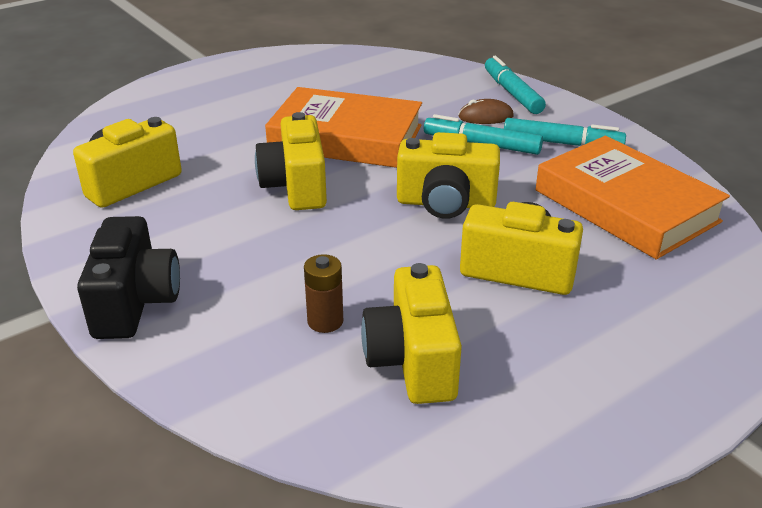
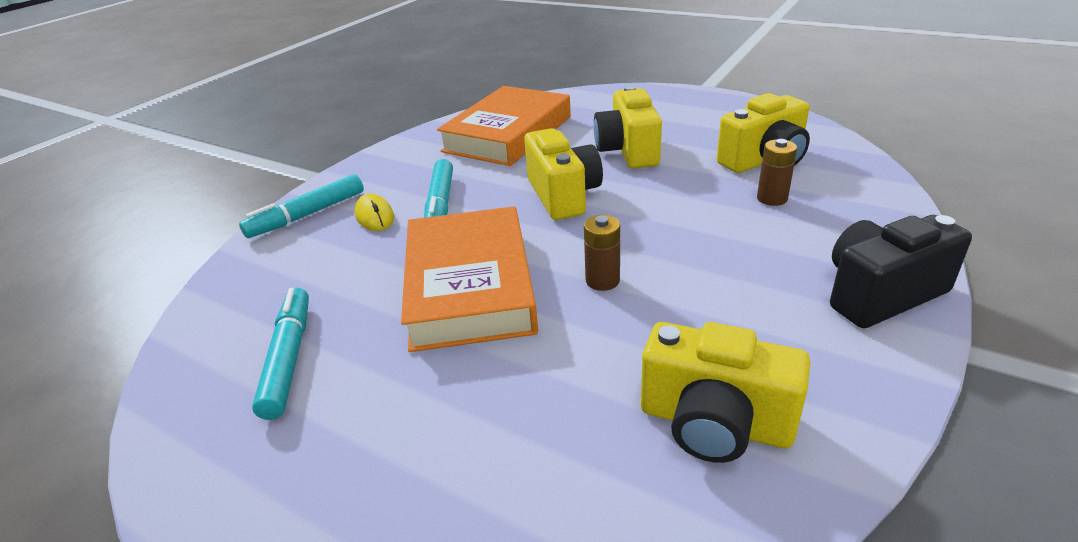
camera: 110 degrees left, 0 degrees up
yellow camera [255,112,327,210] -> brown battery [584,215,620,291]
brown mouse [458,99,514,124] -> yellow mouse [355,194,394,231]
turquoise marker [504,118,626,146] -> turquoise marker moved to [252,288,309,420]

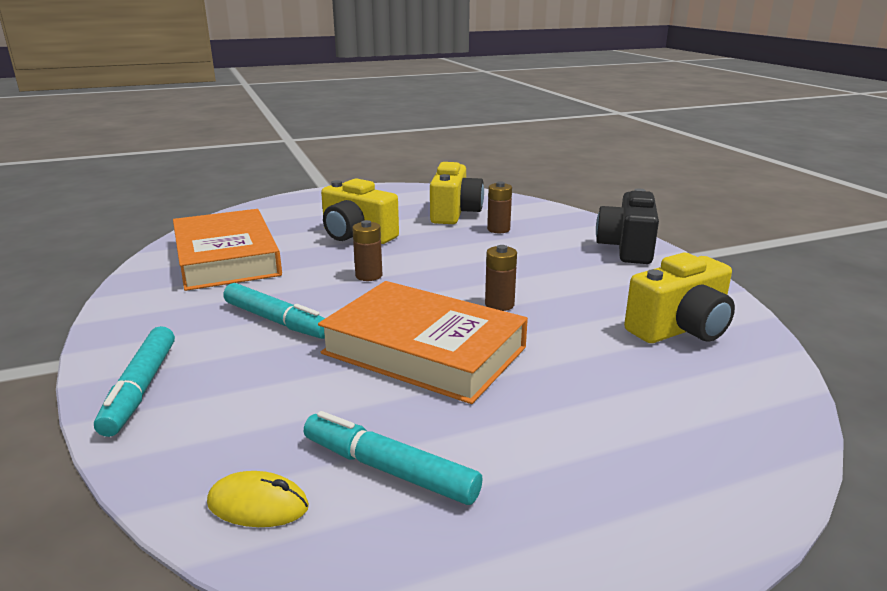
camera: 55 degrees left, 10 degrees down
yellow mouse [355,194,394,231] -> yellow mouse moved to [207,471,309,527]
yellow camera [524,128,603,220] -> brown battery [352,220,382,281]

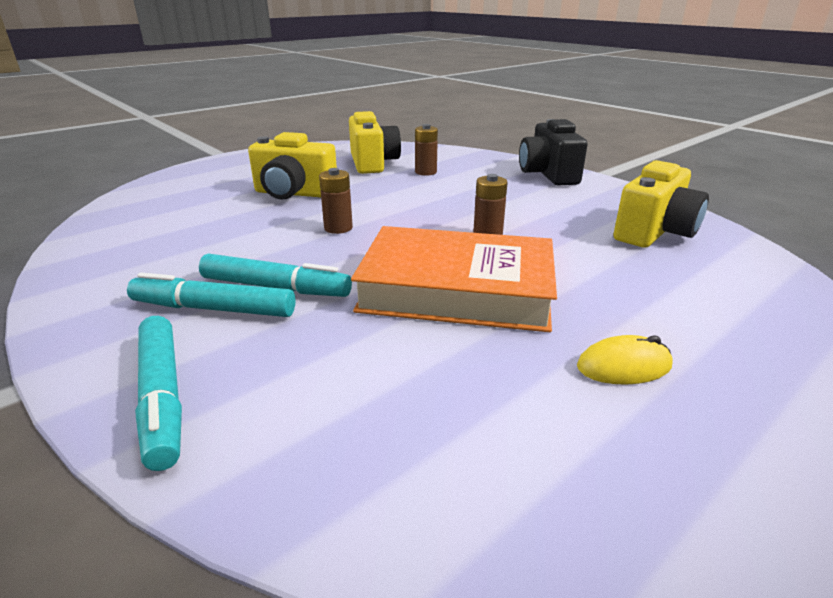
camera: 20 degrees left, 5 degrees up
orange book [173,209,282,291] -> none
yellow mouse [207,471,309,527] -> yellow mouse moved to [577,335,673,385]
turquoise marker [304,411,483,505] -> turquoise marker moved to [127,273,296,317]

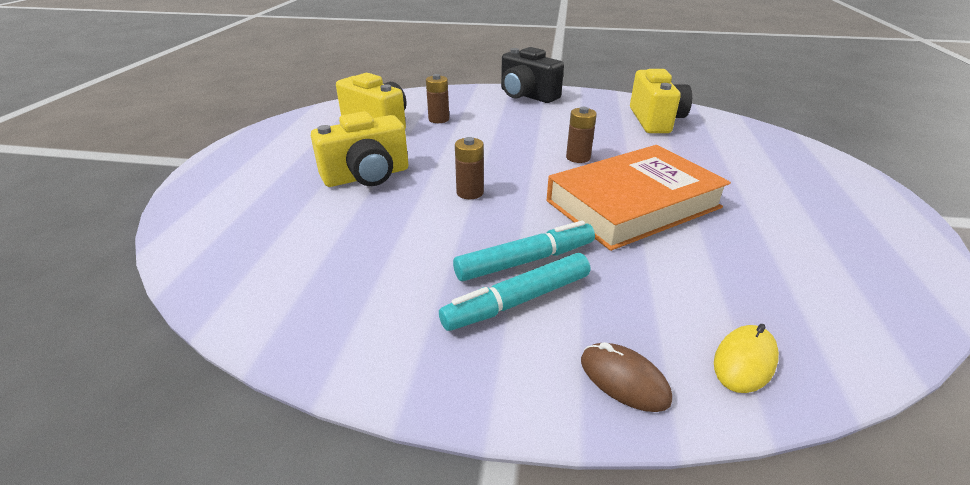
camera: 40 degrees left, 5 degrees up
turquoise marker [135,316,182,471] -> brown mouse [581,342,672,412]
yellow mouse [577,335,673,385] -> yellow mouse moved to [714,324,779,393]

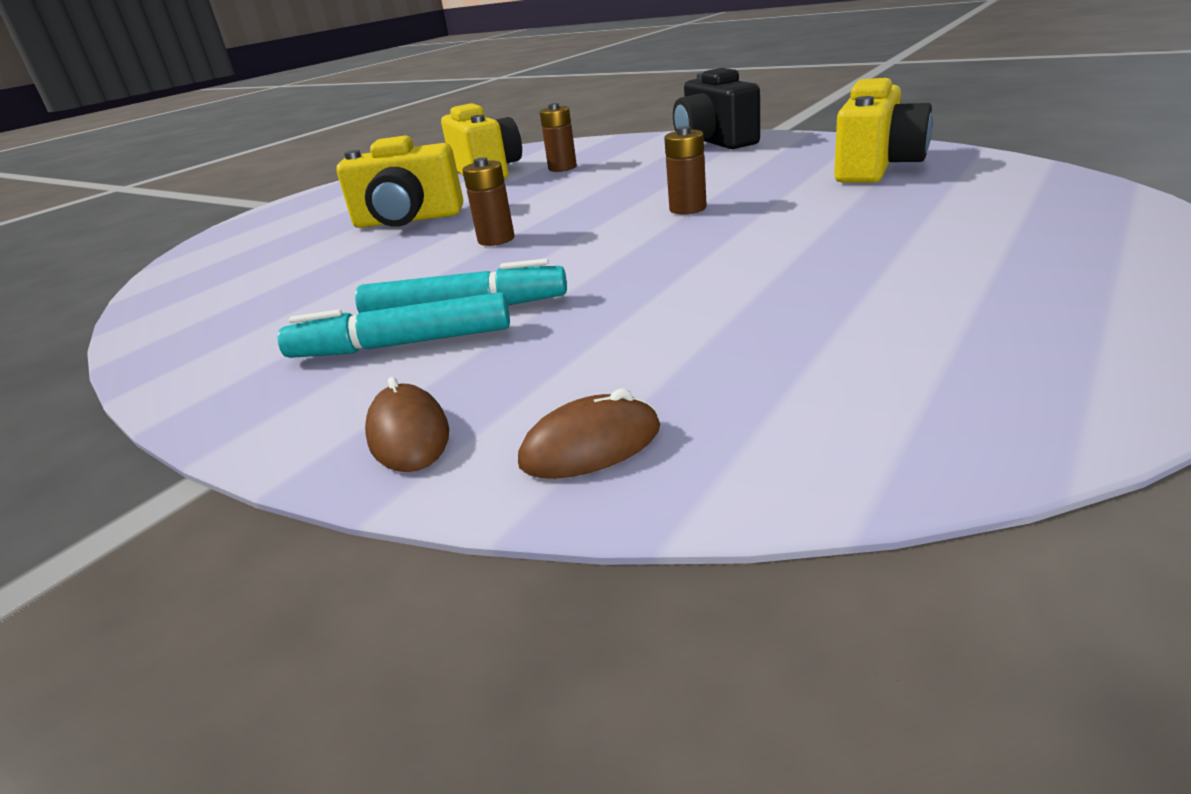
camera: 30 degrees right, 5 degrees down
orange book [547,145,731,251] -> none
yellow mouse [714,324,779,393] -> brown mouse [518,388,660,479]

